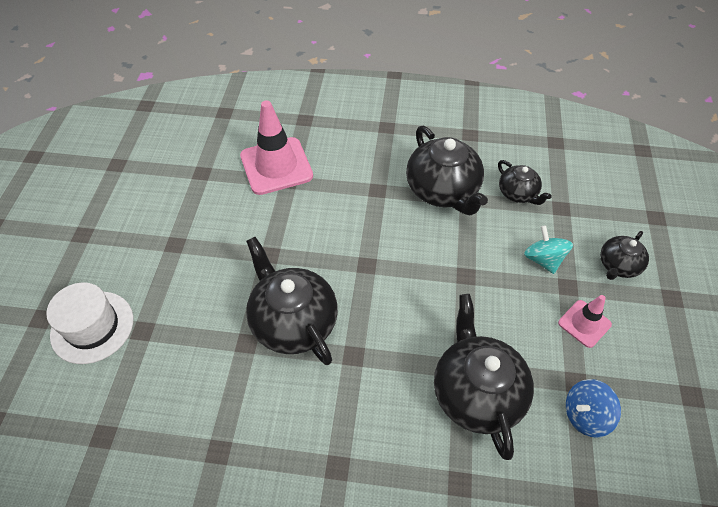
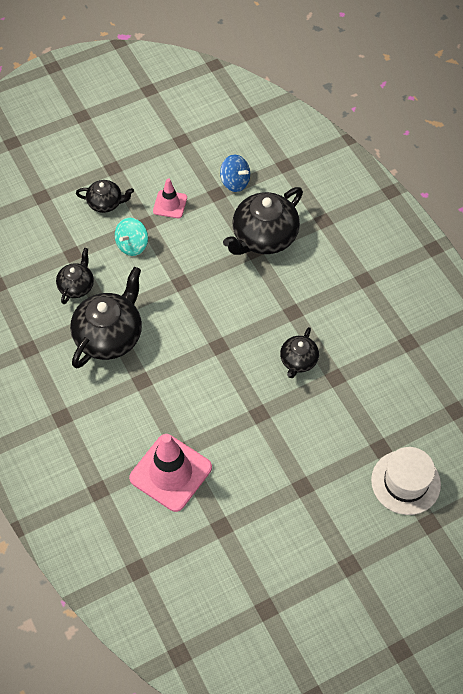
camera: 125 degrees left, 5 degrees up
black teapot [246,237,338,365] -> black teapot [280,327,319,378], size x0.55

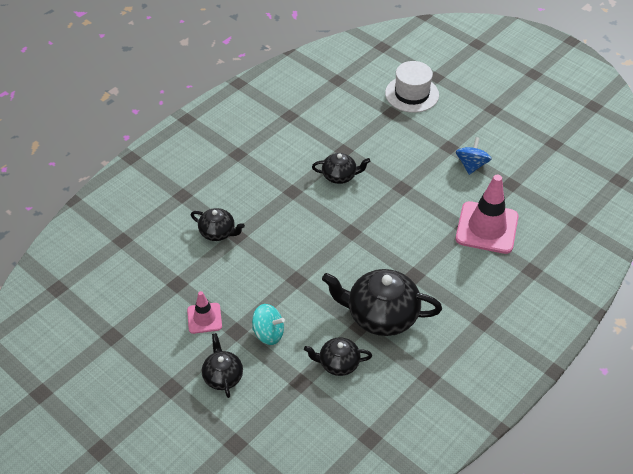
camera: 110 degrees left, 10 degrees down
blue spinning top [220,155,250,192] -> blue spinning top moved to [456,137,491,175]
black teapot [223,187,303,255] -> black teapot [191,208,245,241], size x0.55

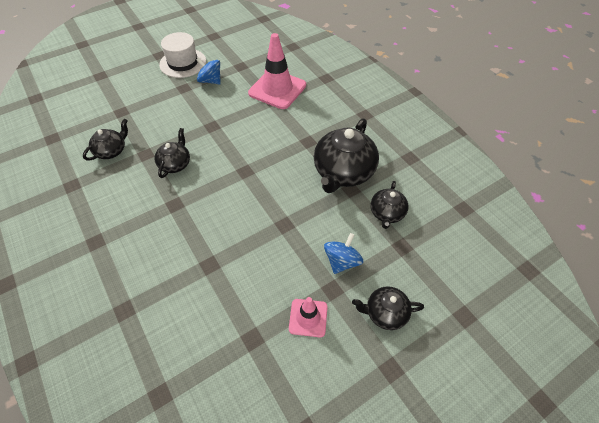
camera: 75 degrees left, 5 degrees up
black teapot [191,208,245,241] -> black teapot moved to [83,119,128,161]
turquoise spinning top [252,304,285,345] -> blue spinning top [324,233,363,274]
white hat [385,61,439,113] -> white hat moved to [159,32,206,78]

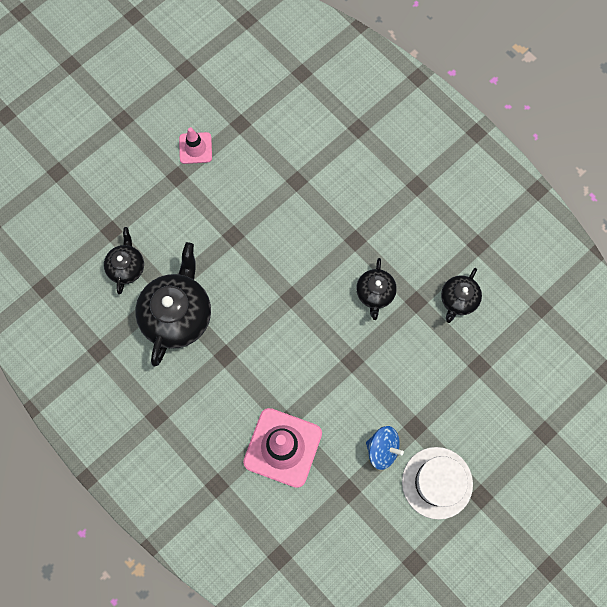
camera: 170 degrees right, 20 degrees up
blue spinning top [324,233,363,274] -> none
black teapot [352,286,424,330] -> none

